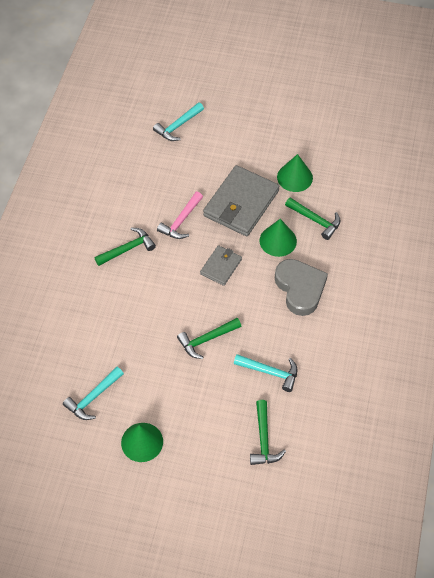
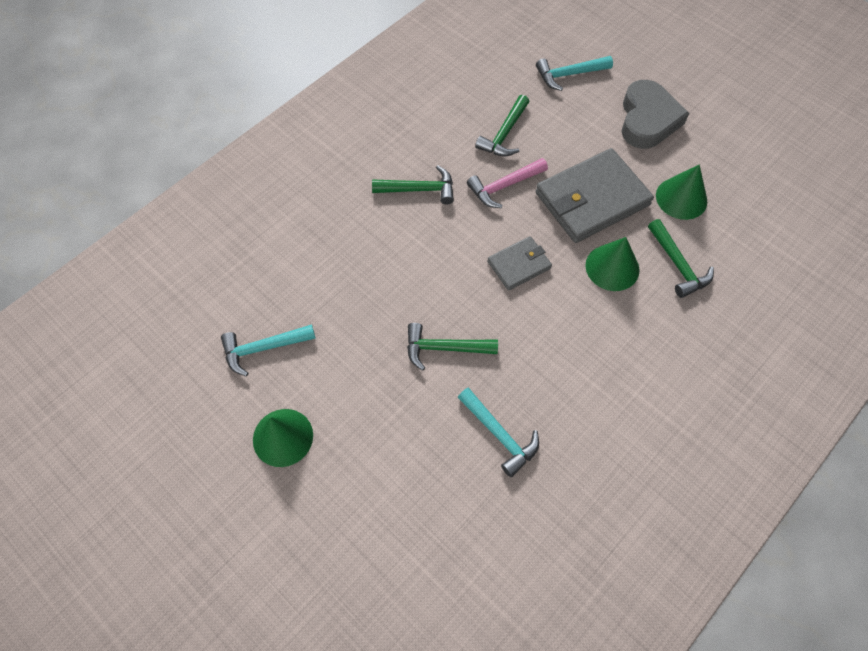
camera: 30 degrees right, 5 degrees up
green hammer [250,400,286,465] -> green hammer moved to [475,95,529,156]
grey heart [275,259,328,316] -> grey heart moved to [622,80,689,149]

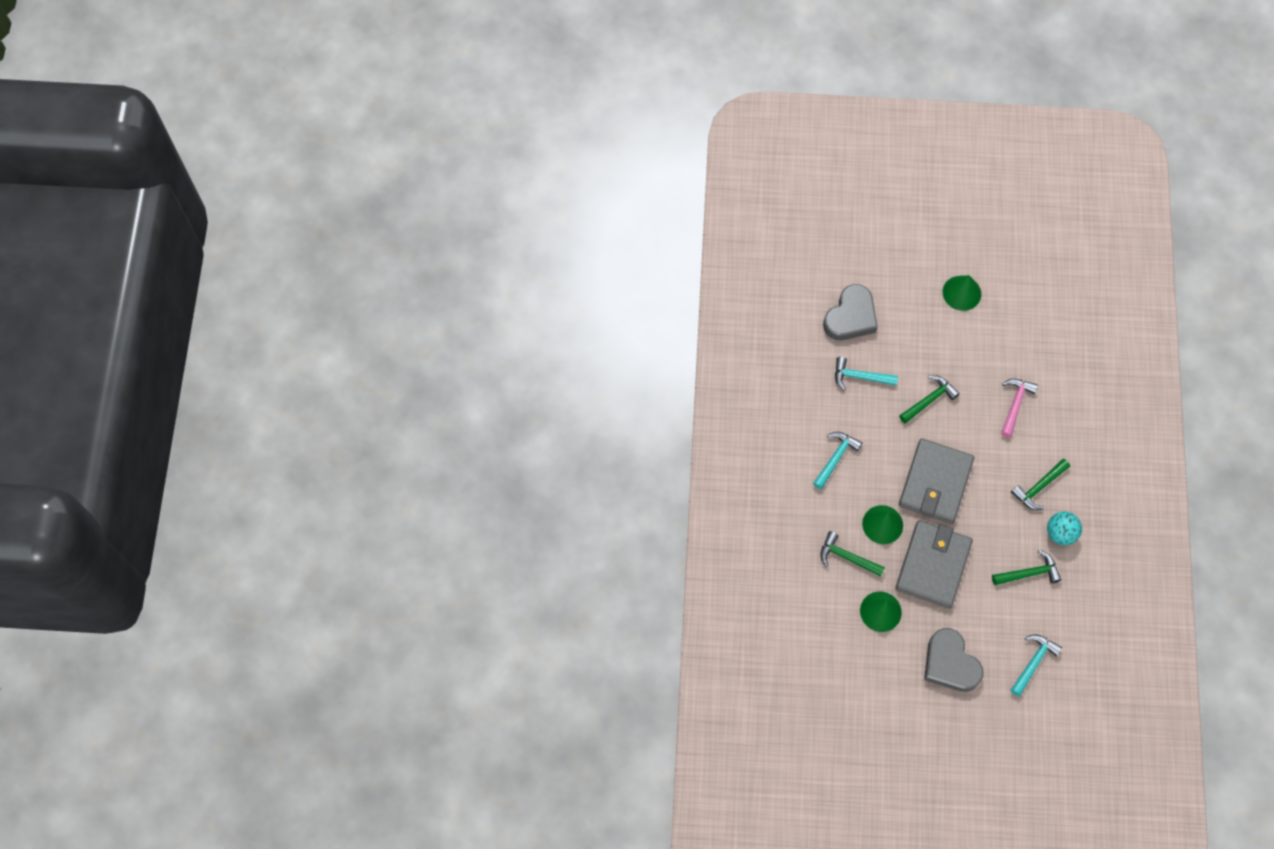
camera: 140 degrees right, 5 degrees up
turquoise hammer [221,324,316,376] -> turquoise hammer moved to [813,432,862,489]
pink hammer [467,158,548,208] -> pink hammer moved to [1001,379,1038,438]
green hammer [475,95,529,156] -> green hammer turned 90 degrees clockwise [992,550,1061,585]
grey wallet [487,236,552,291] -> grey wallet [899,438,974,524], size x1.89
none -> grey heart [823,284,878,340]
none -> turquoise ball [1047,511,1082,545]

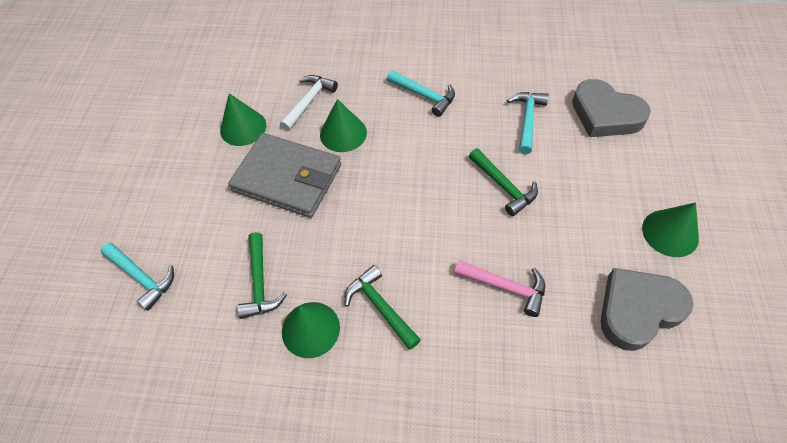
camera: 95 degrees right, 10 degrees down
green hammer [821,531,885,577] -> white hammer [280,75,338,131]
grey wallet [899,438,974,524] -> none
grey heart [924,628,983,692] -> grey heart moved to [601,268,694,351]
turquoise ball [1047,511,1082,545] -> green cone [282,302,340,358]

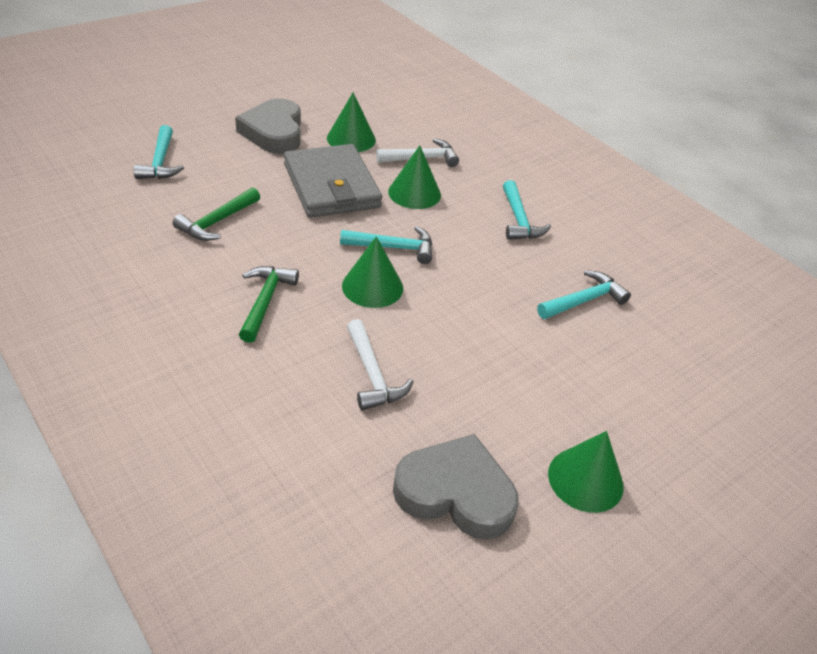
camera: 40 degrees right, 15 degrees down
green cone [282,302,340,358] -> green cone moved to [342,236,403,308]
pink hammer [454,260,545,317] -> white hammer [347,319,414,411]
green hammer [469,148,538,216] -> none
grey heart [572,79,651,137] -> grey heart moved to [235,98,301,154]
none -> turquoise hammer [340,226,432,264]

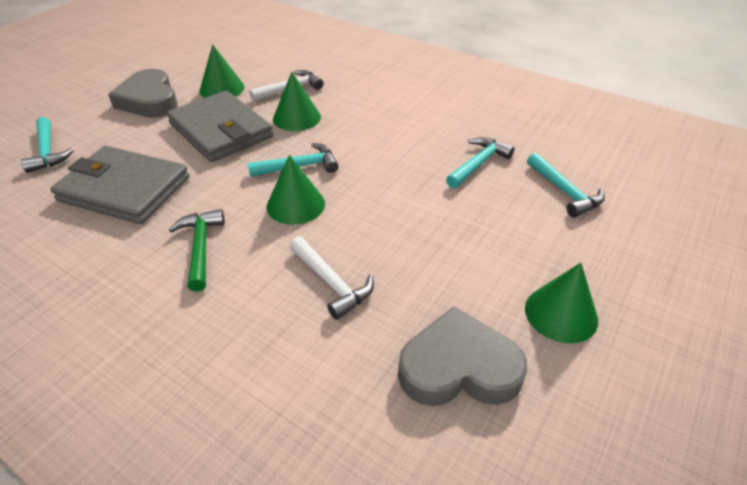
camera: 15 degrees left, 0 degrees up
green hammer [173,187,260,241] -> grey wallet [50,146,189,224]
turquoise hammer [503,180,551,240] -> turquoise hammer moved to [527,153,605,218]

